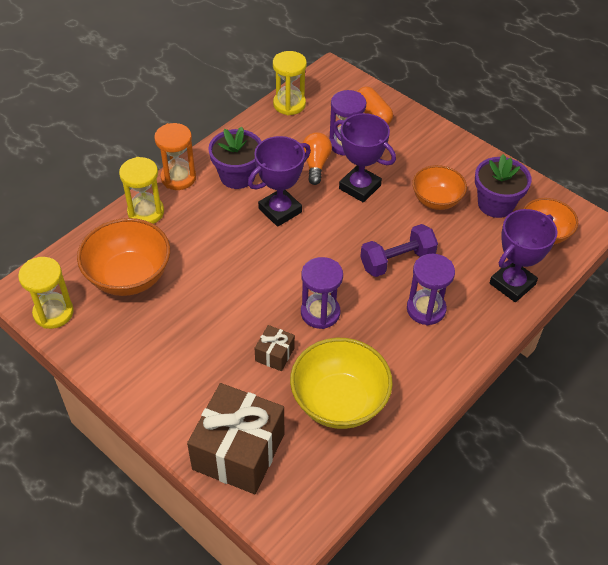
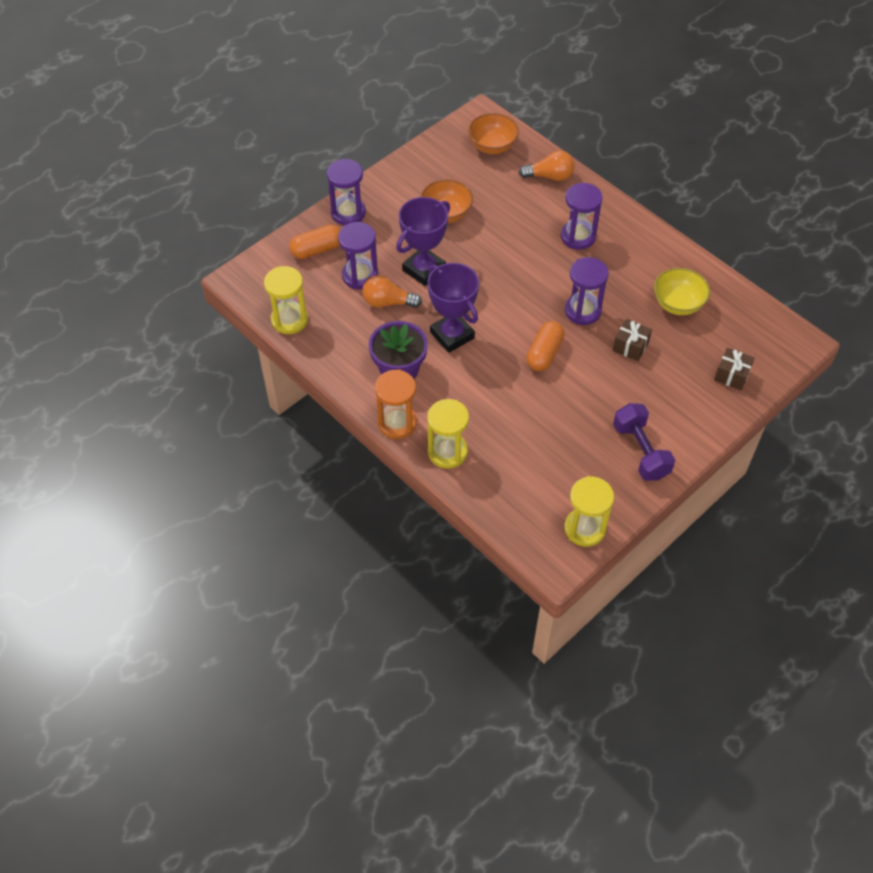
camera: 85 degrees left, 5 degrees up
orange bowl [77,218,170,296] -> none
brown gift [187,383,284,494] -> brown gift [714,348,755,390], size x0.46
yellow bowl [290,338,393,429] -> yellow bowl [654,268,710,315], size x0.64
purple dumbbell [360,224,438,277] -> purple dumbbell moved to [613,403,675,481]
purple flower pot [475,154,532,218] -> none
purple trophy [490,209,558,302] -> orange light bulb [519,151,575,181]
none -> purple hourglass [327,159,366,225]
none -> orange capsule [526,321,565,371]

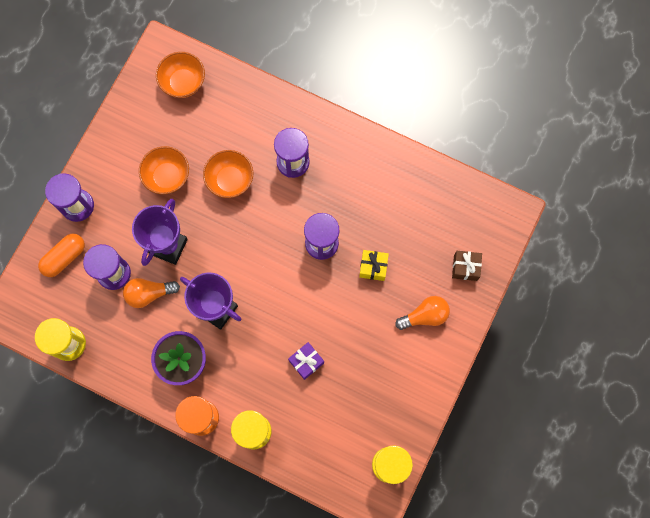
camera: 20 degrees left, 20 degrees up
orange light bulb [519,151,575,181] -> orange light bulb moved to [395,296,450,330]
orange capsule [526,321,565,371] -> none
brown gift [612,319,652,361] -> yellow gift [359,250,389,281]
purple dumbbell [613,403,675,481] -> none
yellow bowl [654,268,710,315] -> none
none -> orange bowl [203,150,253,198]
none -> purple gift [288,342,324,380]

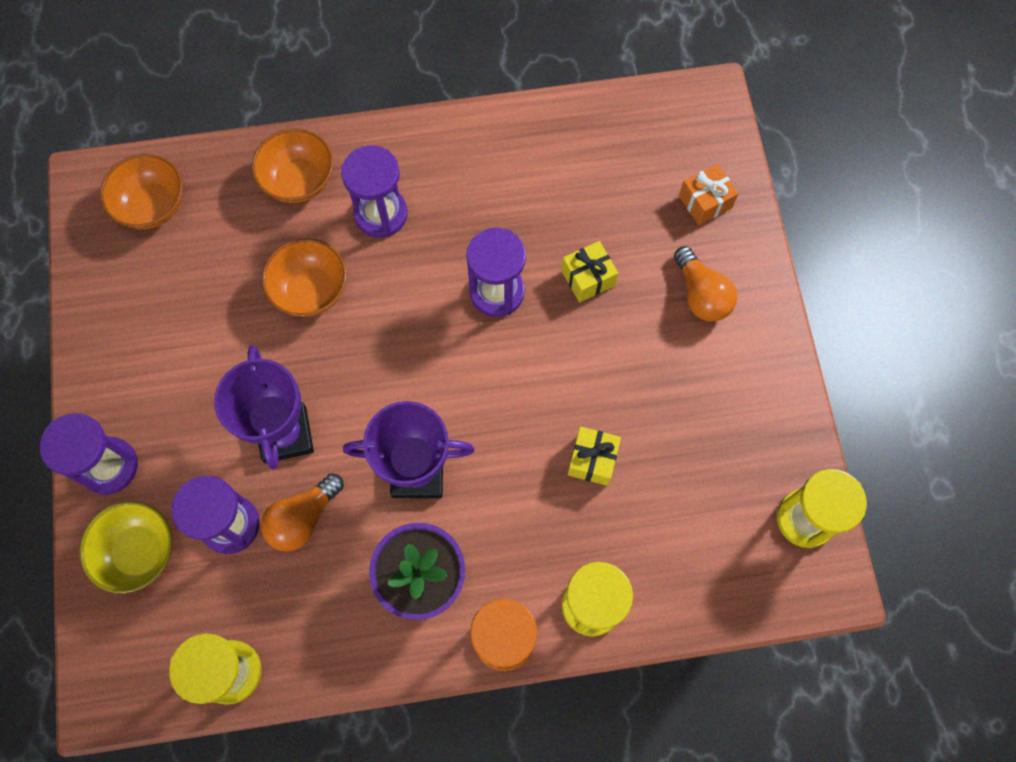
camera: 35 degrees left, 5 degrees down
orange capsule [38,234,85,277] -> yellow bowl [80,501,173,593]
orange bowl [139,146,189,194] -> orange bowl moved to [252,128,333,203]
purple gift [288,342,324,380] -> yellow gift [568,426,621,486]
orange light bulb [395,296,450,330] -> orange light bulb turned 120 degrees clockwise [674,246,737,321]
brown gift [452,251,482,281] -> orange gift [679,164,739,225]

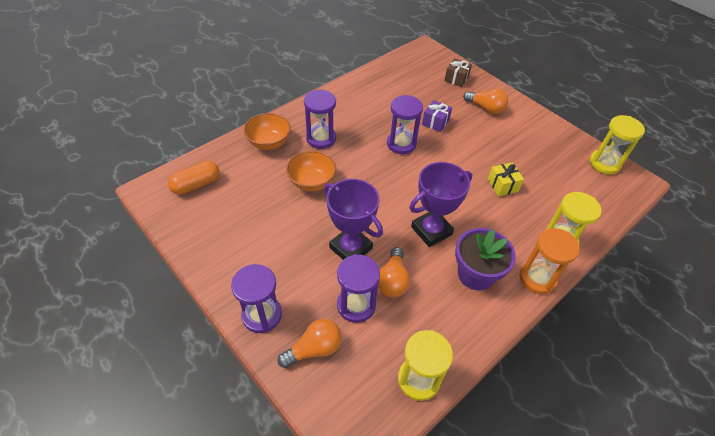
camera: 35 degrees left, 20 degrees down
yellow bowl [80,501,173,593] -> orange light bulb [277,319,342,368]
orange bowl [100,154,183,229] -> orange capsule [168,161,219,195]
yellow gift [561,241,618,303] -> purple gift [422,100,452,132]
orange gift [679,164,739,225] -> brown gift [444,58,472,87]

